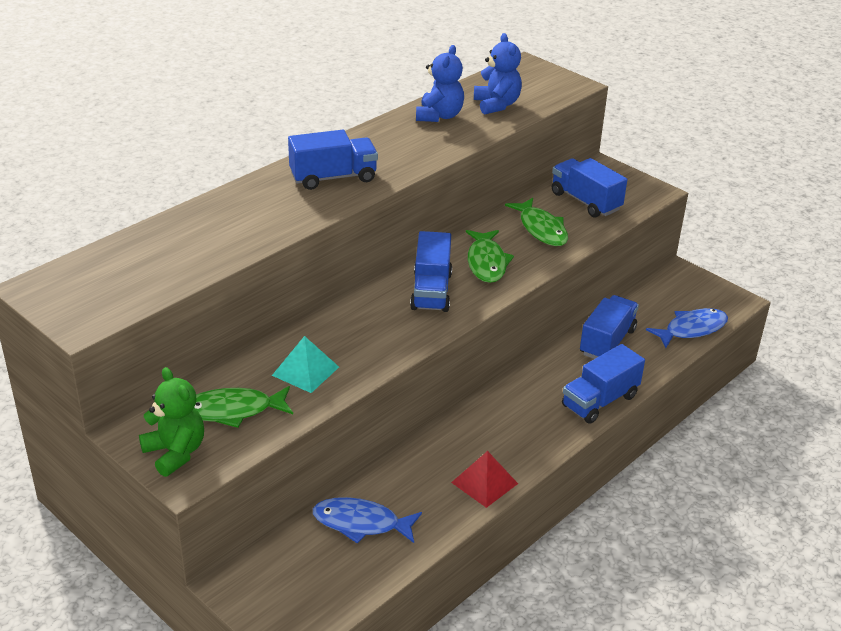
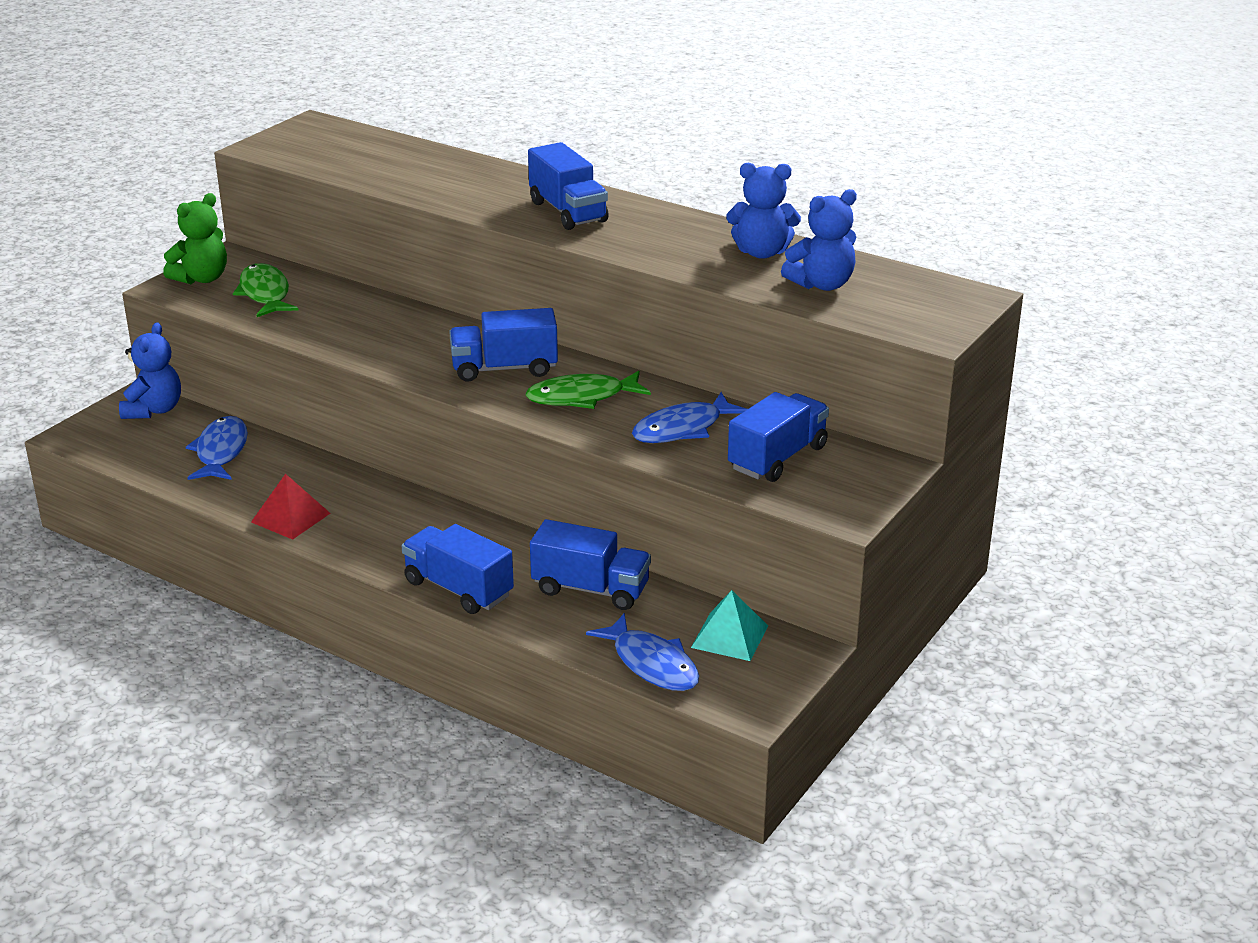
camera: 80 degrees right, 5 degrees down
turquoise pyramid [272,336,339,393] -> turquoise pyramid moved to [691,590,768,661]
green fish [505,198,568,246] -> blue fish [632,392,747,443]
none -> blue teddy bear [119,322,181,419]

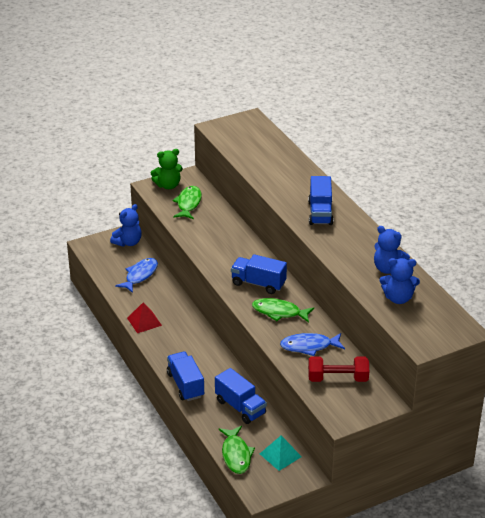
camera: 30 degrees right, 5 degrees up
blue fish [586,613,699,691] -> green fish [218,426,255,474]
blue truck [728,392,829,482] -> red dumbbell [308,356,369,382]

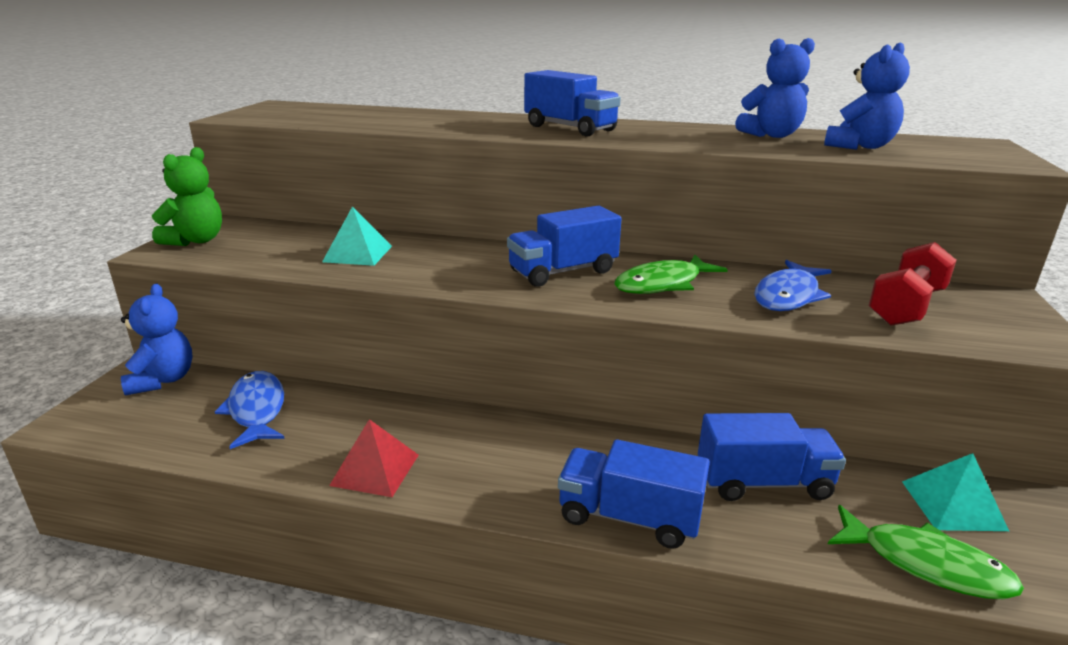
camera: 50 degrees left, 10 degrees down
green fish [172,186,202,219] -> none
none -> turquoise pyramid [322,206,392,266]

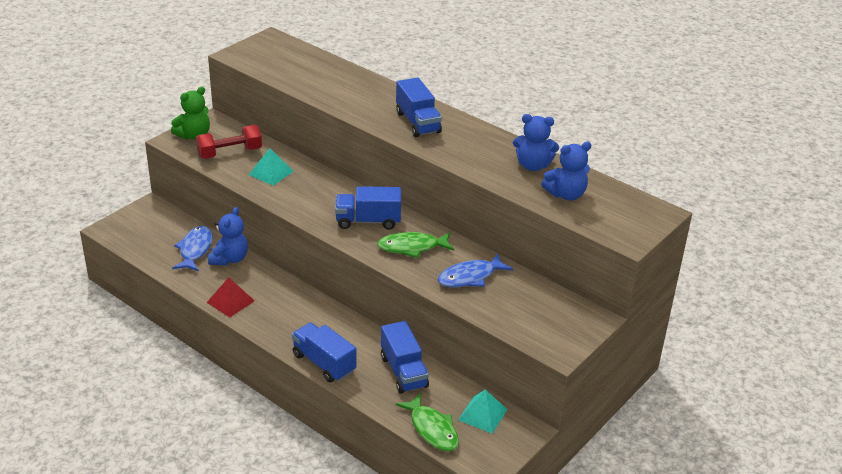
camera: 25 degrees right, 10 degrees up
blue teddy bear [121,284,193,395] -> blue teddy bear moved to [208,207,248,266]
blue truck [698,413,846,501] -> blue truck turned 45 degrees clockwise [381,321,429,394]
red dumbbell [868,242,956,326] -> red dumbbell moved to [196,125,262,159]

